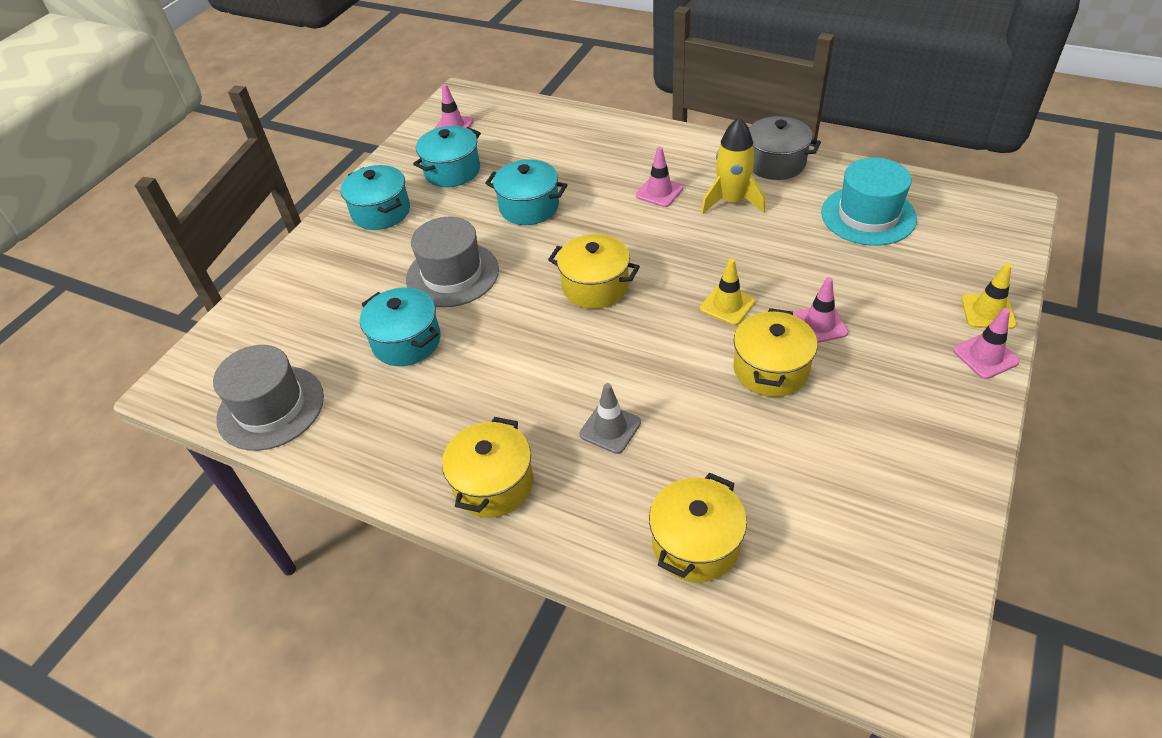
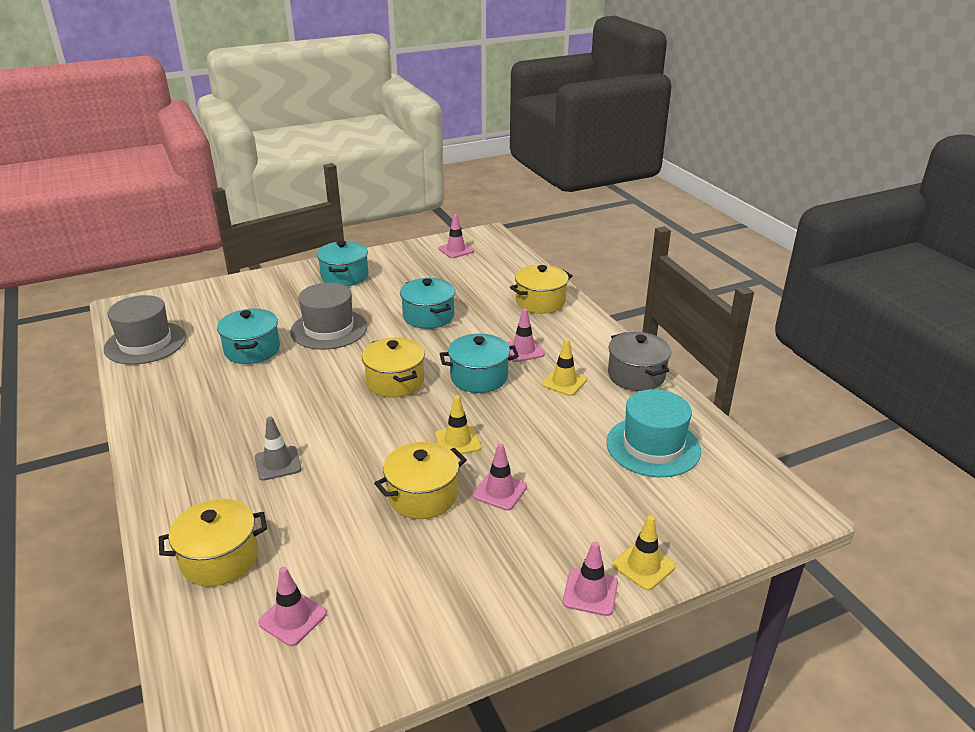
camera: 35 degrees right, 15 degrees down
turquoise pot [413,126,481,187] -> turquoise pot moved to [440,333,519,393]
yellow pot [442,417,533,518] -> yellow pot moved to [510,265,573,314]
yellow rocket [701,117,765,214] -> yellow traffic cone [541,339,587,396]
none -> pink traffic cone [258,567,327,646]

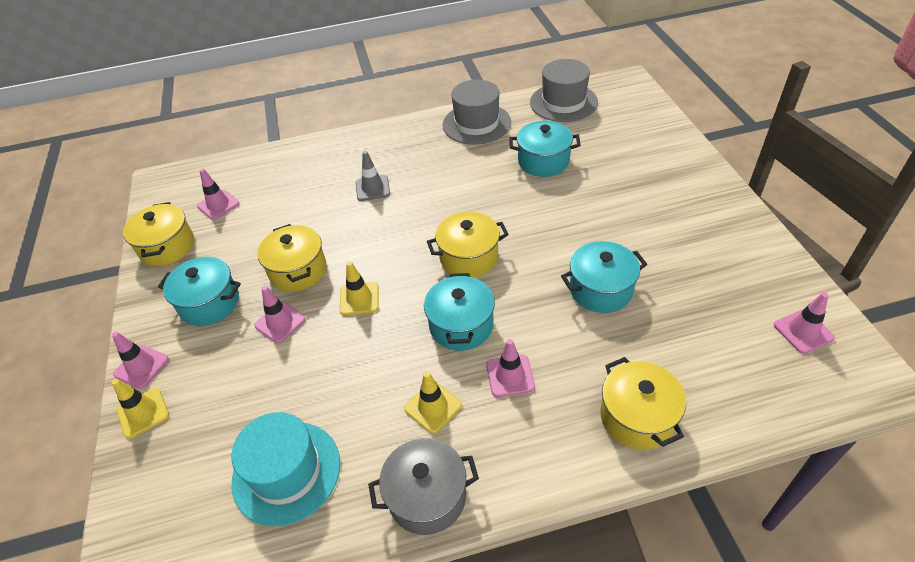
camera: 105 degrees right, 15 degrees up
yellow pot [159,499,267,586] -> yellow pot moved to [123,202,194,266]
grey hat [290,283,367,350] -> grey hat moved to [443,80,511,145]
turquoise pot [317,241,368,286] -> turquoise pot moved to [158,257,241,326]

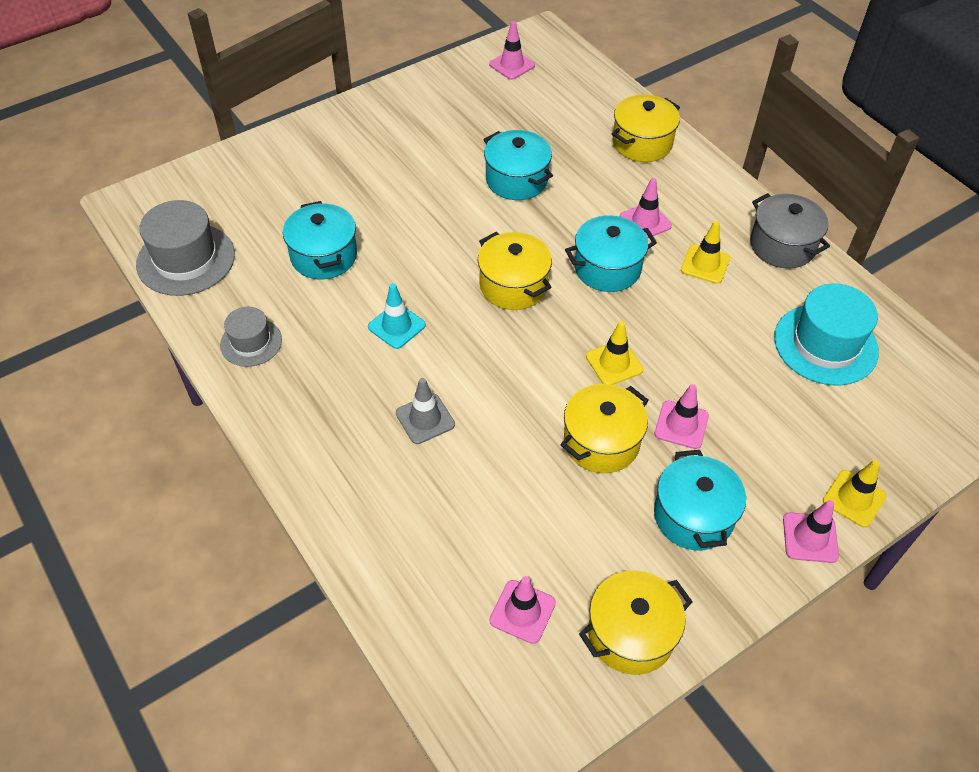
camera: 115 degrees left, 5 degrees up
grey hat [443,80,511,145] -> grey hat [220,307,282,367], size x0.59
none -> turquoise traffic cone [368,283,426,349]

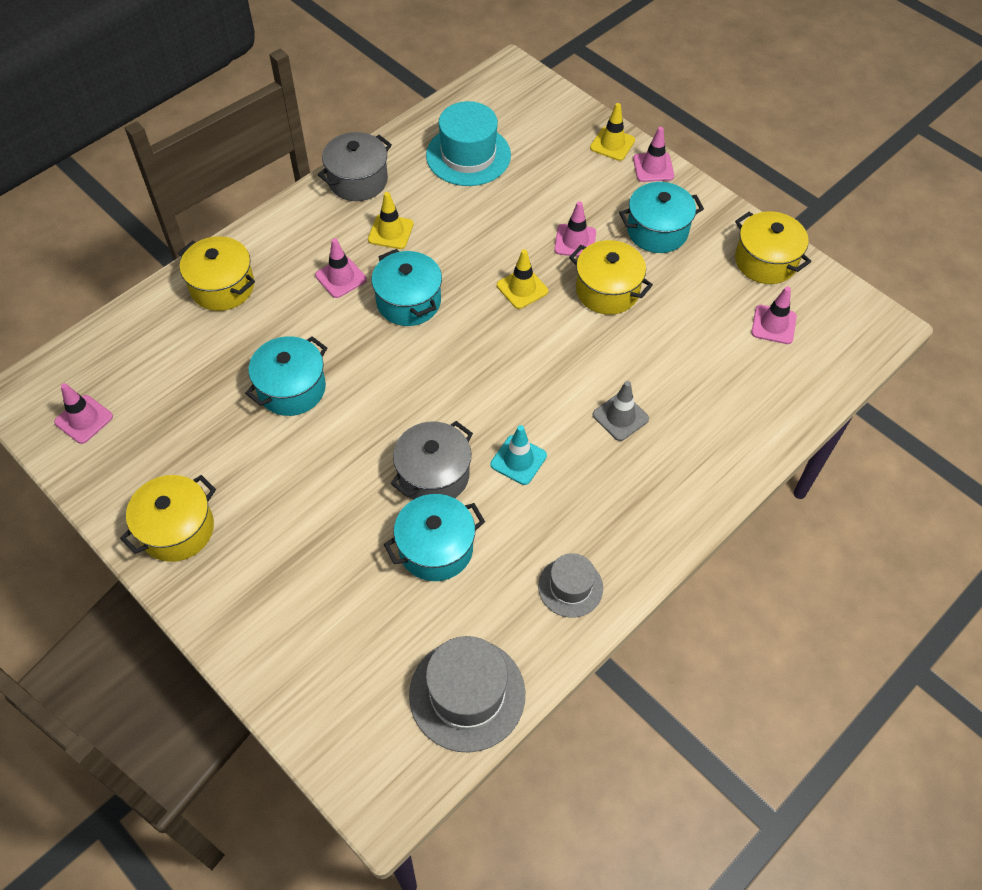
camera: 100 degrees left, 5 degrees up
yellow pot [478,232,552,310] -> yellow pot moved to [120,475,216,562]
none -> grey pot [391,421,473,500]

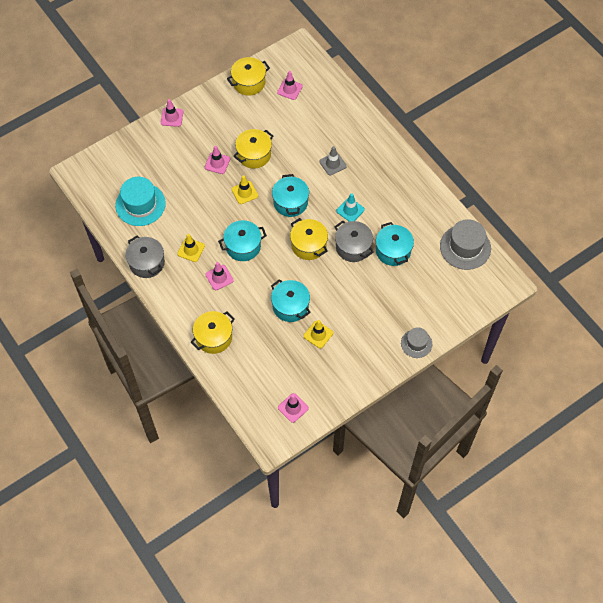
camera: 80 degrees left, 5 degrees up
yellow pot [120,475,216,562] -> yellow pot moved to [290,218,328,260]
grey hat [538,553,603,618] -> grey hat moved to [401,327,432,358]
yellow traffic cone [590,103,635,161] -> yellow traffic cone moved to [304,320,333,348]
turquoise pot [619,182,704,253] -> turquoise pot moved to [272,174,309,217]

